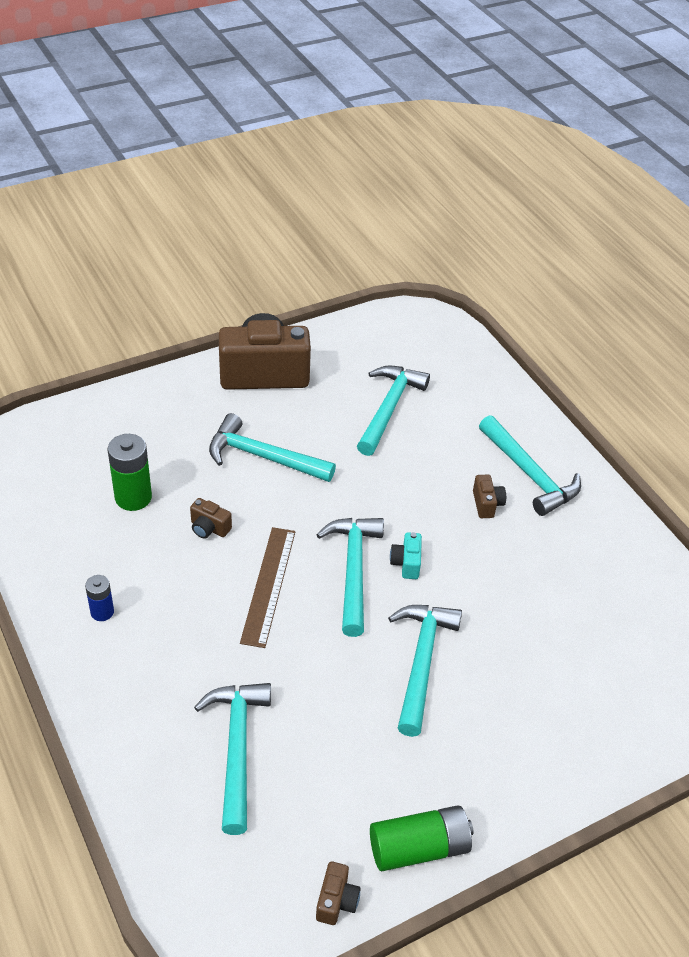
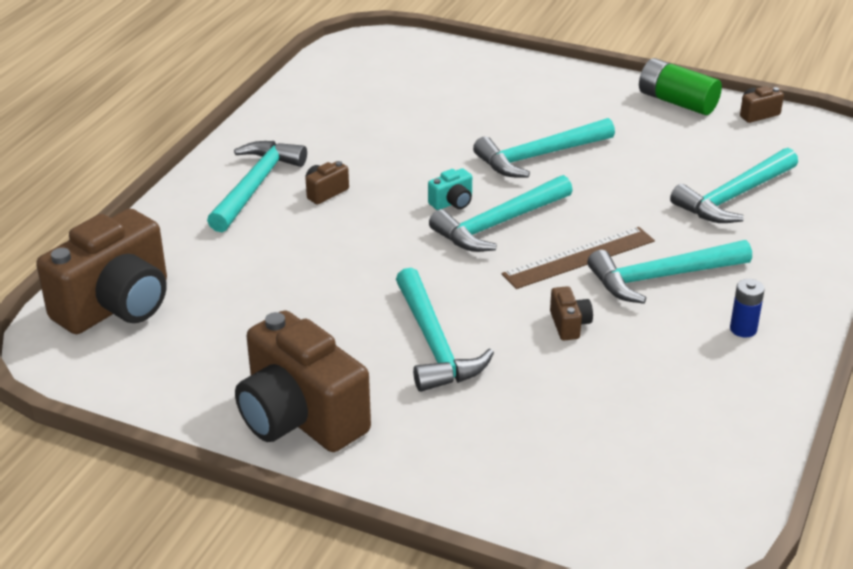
camera: 125 degrees left, 10 degrees down
green battery [108,434,152,511] -> none
turquoise hammer [357,365,430,456] -> turquoise hammer moved to [587,240,752,304]
none -> brown camera [36,208,167,334]

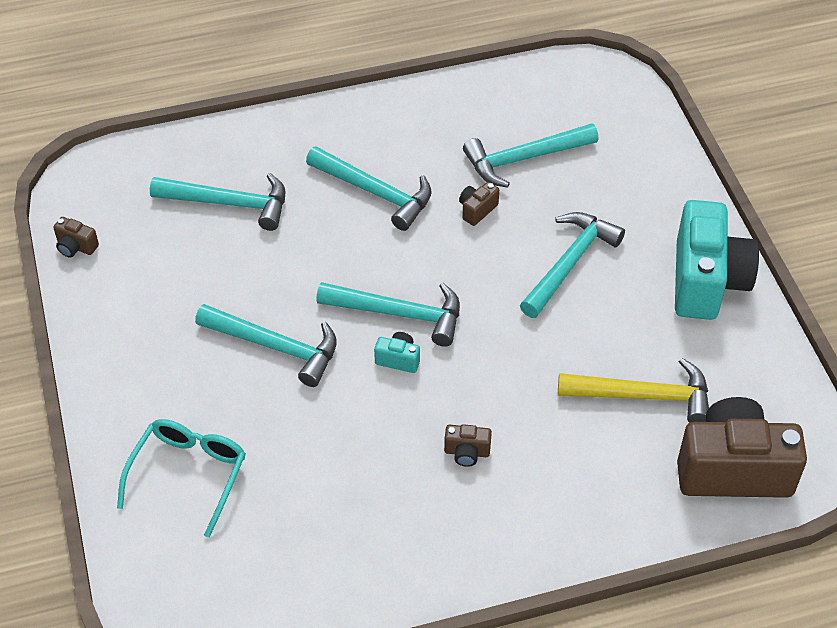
camera: 130 degrees left, 15 degrees up
turquoise hammer [207,141,307,232] -> turquoise hammer moved to [463,123,598,188]
brown camera [235,310,371,452] -> turquoise camera [675,200,759,320]
brown ruler [502,227,655,289] -> none
green battery [639,58,722,115] -> none
blue battery [730,279,765,338] -> none
none -> turquoise glasses [117,419,246,538]
none -> yellow hammer [558,358,709,423]

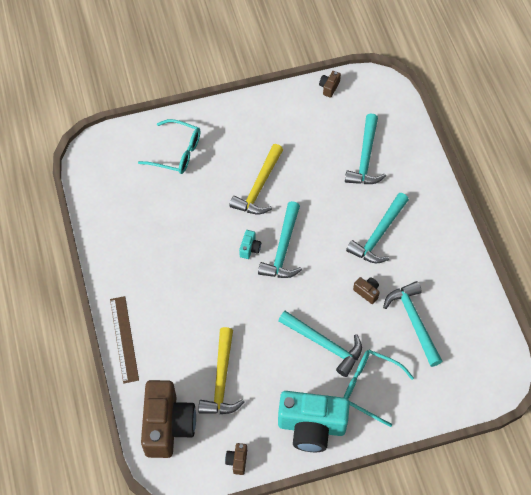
camera: 90 degrees right, 10 degrees up
turquoise hammer [195,304,337,387] -> yellow hammer [229,144,283,214]
brown camera [444,424,492,467] -> brown camera moved to [225,443,247,475]
none -> brown ruler [110,296,139,384]
none -> turquoise glasses [343,350,414,427]

